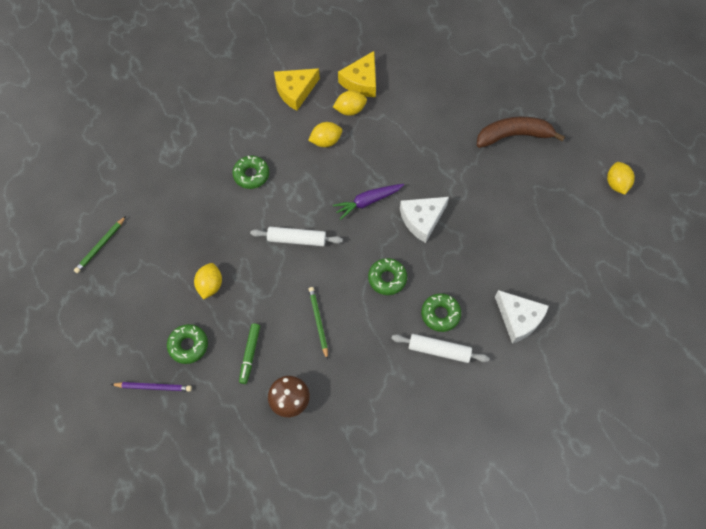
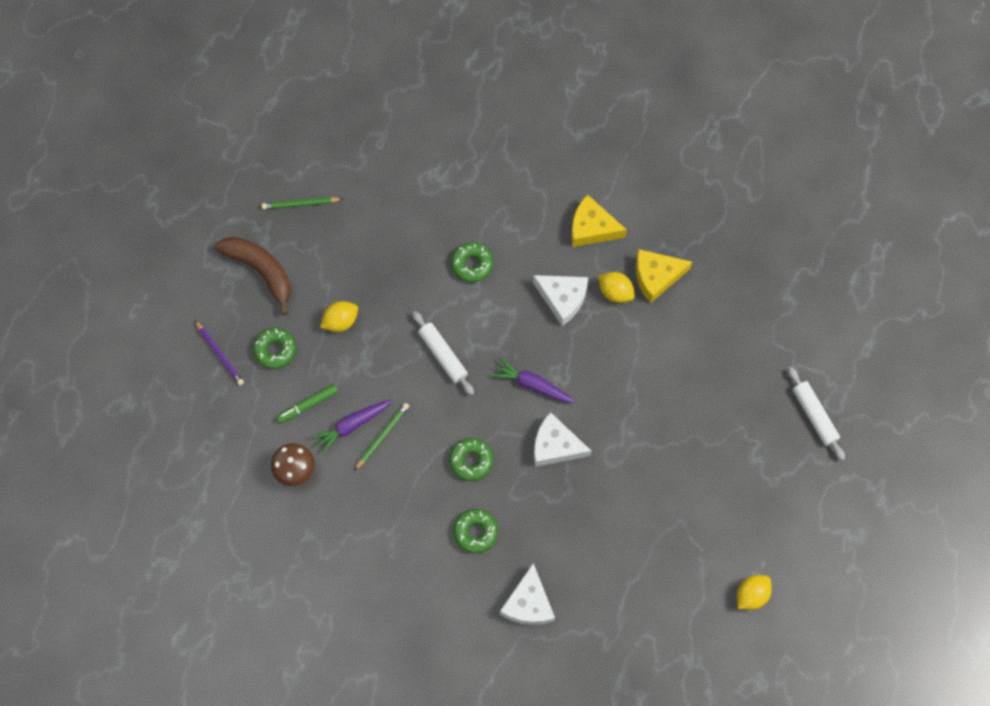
camera: 50 degrees right, 5 degrees up
yellow lemon [308,122,342,147] -> white cheese [533,275,588,326]
white rolling pin [391,334,490,363] -> white rolling pin moved to [788,367,845,461]
brown banana [477,117,565,148] -> brown banana moved to [215,237,291,315]
none -> purple carrot [311,399,392,454]

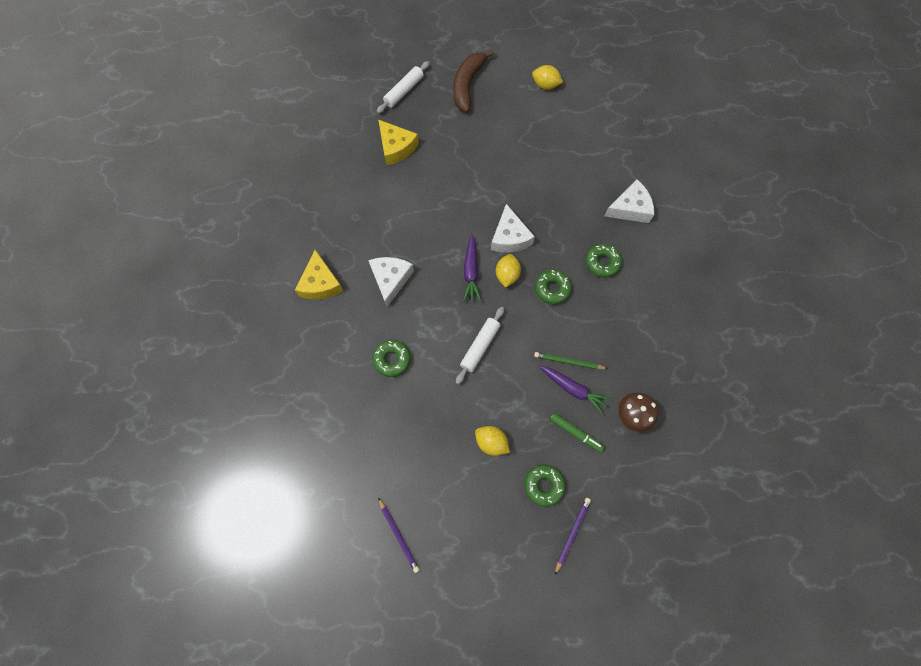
camera: 115 degrees left, 0 degrees up
brown banana [215,237,291,315] -> brown banana moved to [453,49,495,113]
green pencil [262,197,343,209] -> purple pencil [378,498,420,573]
yellow lemon [598,272,635,303] -> yellow lemon moved to [496,254,521,287]
yellow cheese [636,249,692,303] -> yellow cheese moved to [378,120,419,165]

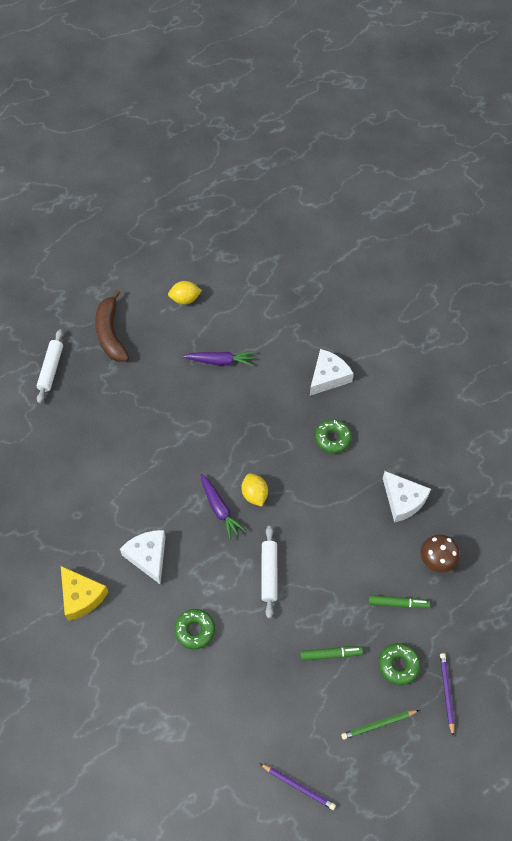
camera: 30 degrees left, 10 degrees down
yellow cheese [378,120,419,165] -> none
yellow lemon [475,426,510,456] -> green marker [300,646,363,661]
white cheese [491,204,535,252] -> white cheese moved to [383,471,431,523]
green pencil [534,352,608,369] -> green pencil moved to [341,710,419,740]
green donut [535,270,572,304] -> none
purple carrot [539,365,612,415] -> purple carrot moved to [183,351,254,366]

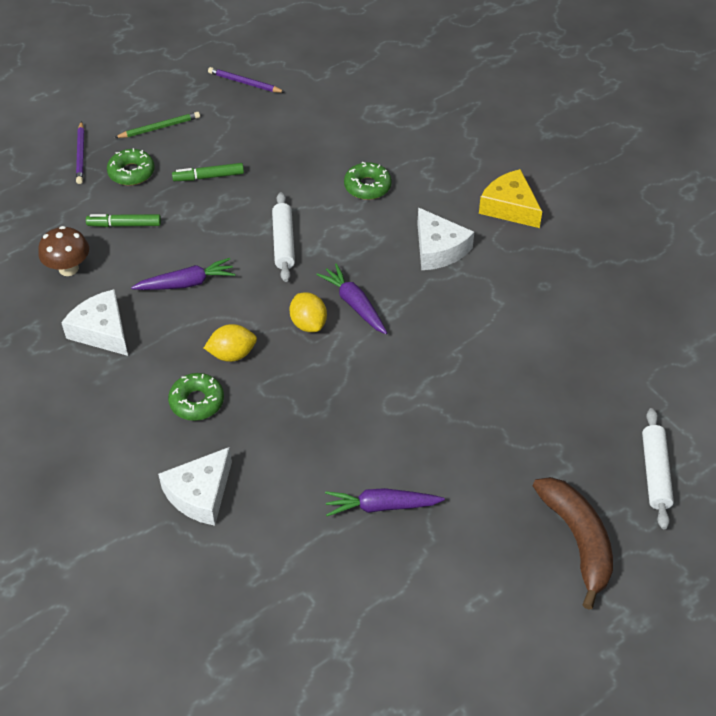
camera: 175 degrees right, 10 degrees down
yellow lemon [168,281,202,305] -> yellow lemon moved to [204,324,257,362]
none -> purple carrot [131,258,235,290]

